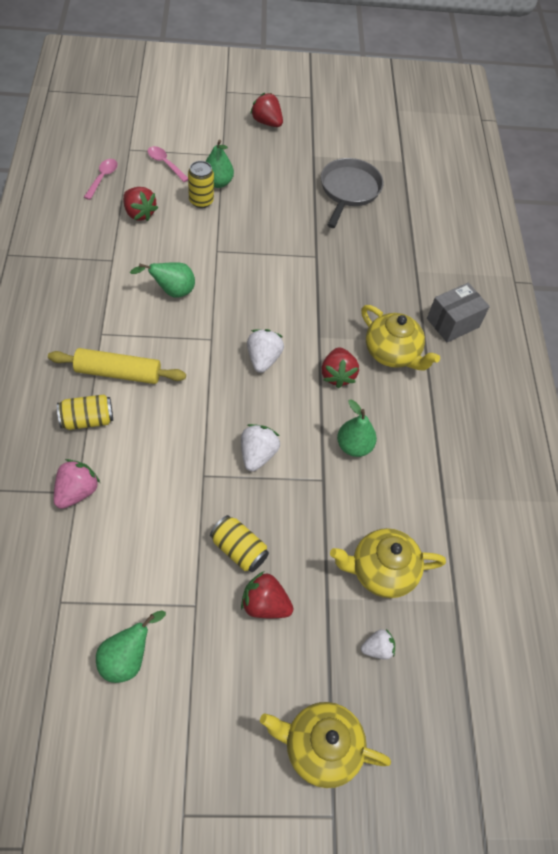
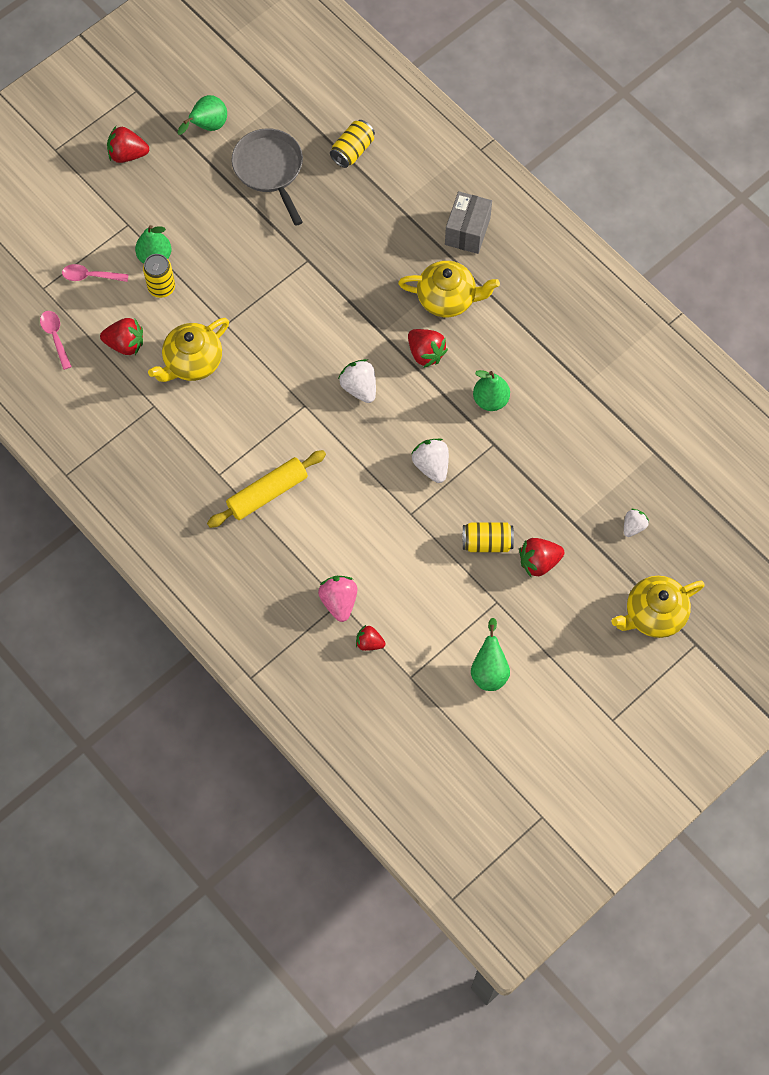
camera: 35 degrees left, 10 degrees up
yellow can [57,394,113,430] -> yellow can moved to [330,120,375,168]
green pear [130,262,195,298] -> green pear moved to [178,95,227,135]
yellow teapot [330,528,446,598] -> yellow teapot moved to [148,318,229,382]
none -> red strawberry [356,625,386,651]

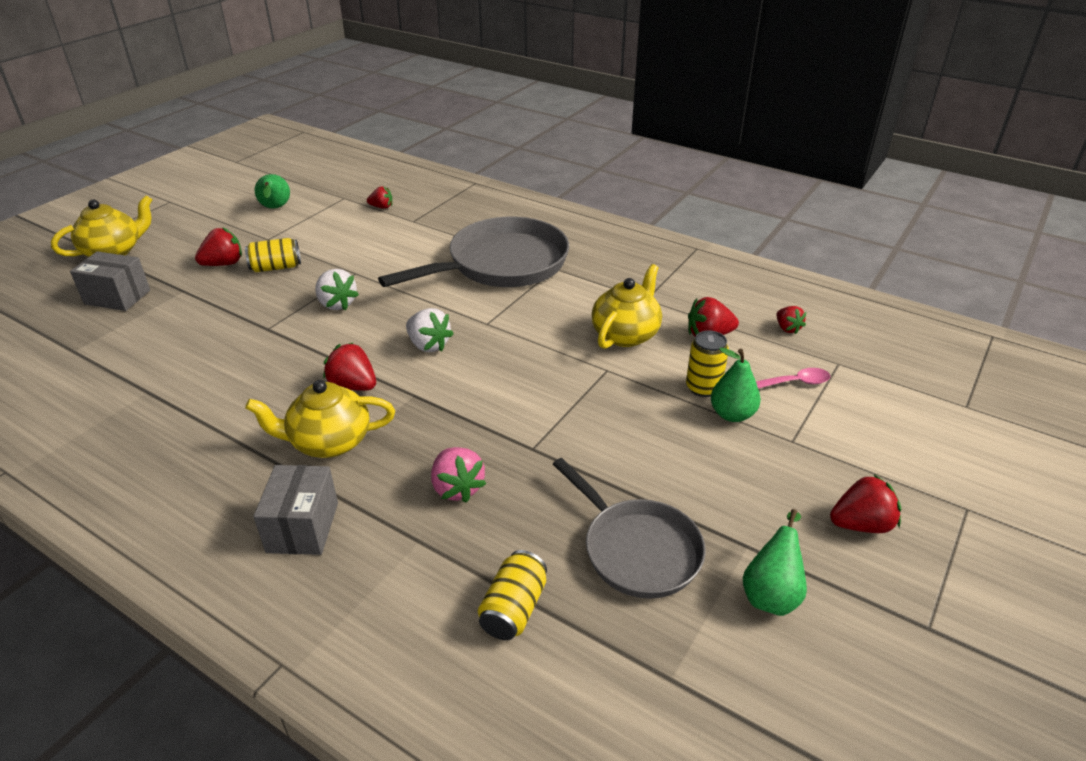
camera: 165 degrees right, 30 degrees down
pink spoon [40,311,72,370] -> red strawberry [777,306,806,334]
yellow rolling pin [207,450,326,528] -> grey pan [378,217,569,287]
pink strawberry [318,576,357,622] -> pink strawberry moved to [431,447,486,503]
green pear [473,370,510,411] -> none
white strawberry [624,509,649,537] -> grey box [70,251,150,311]

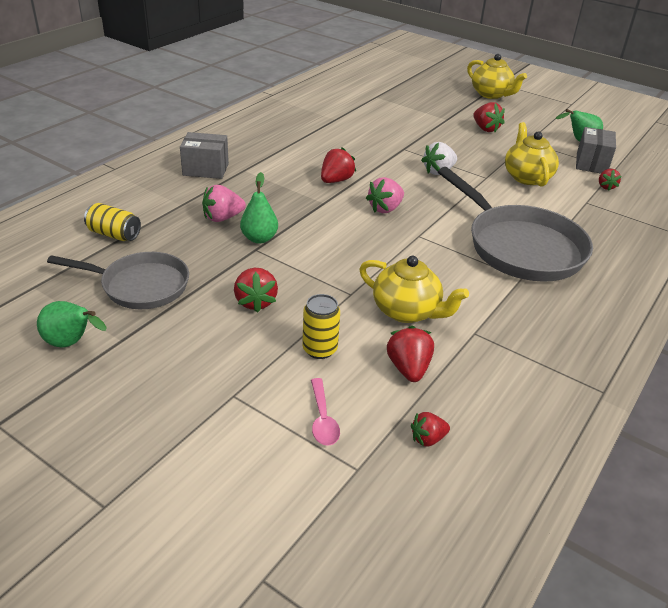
camera: 90 degrees right, 0 degrees up
grey box [70,251,150,311] -> grey box moved to [576,127,616,173]
yellow can [245,238,301,272] -> none
yellow teapot [245,380,395,458] -> yellow teapot moved to [505,122,559,187]
white strawberry [406,308,454,352] -> pink strawberry [366,177,404,213]
grey pan [553,458,706,599] -> grey pan turned 135 degrees counterclockwise [47,252,189,309]
green pear [711,348,761,422] -> green pear moved to [240,172,278,243]
red strawberry [830,475,901,533] -> red strawberry moved to [234,268,278,313]

